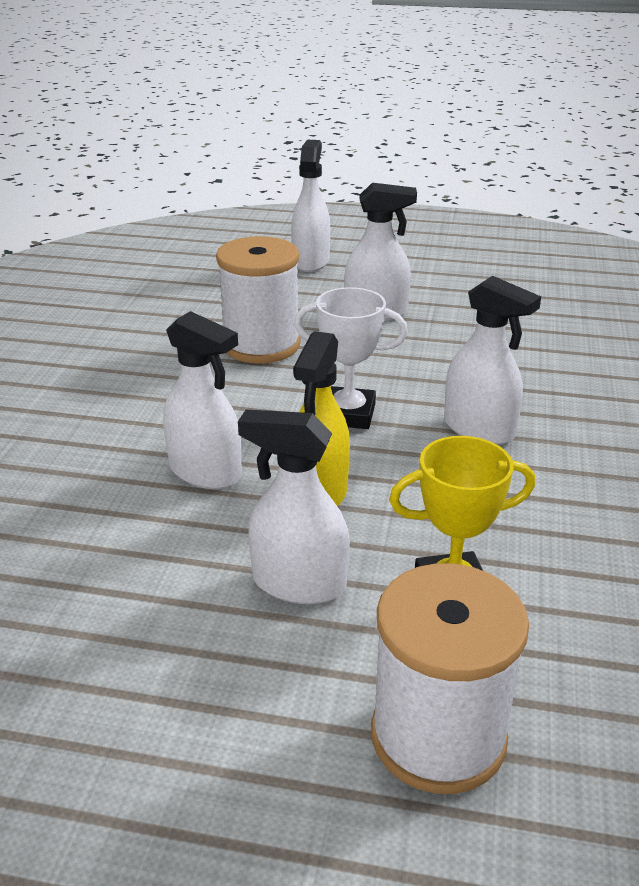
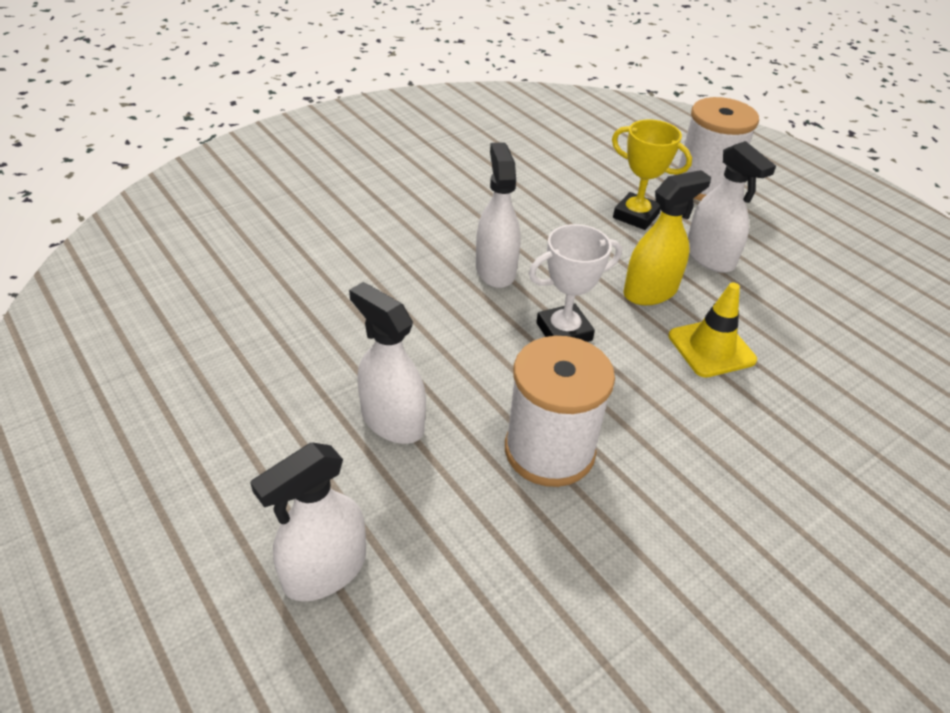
camera: 140 degrees left, 10 degrees up
white spray bottle [163,311,242,489] -> yellow traffic cone [668,283,757,378]
white trophy [294,287,408,429] -> white trophy turned 75 degrees counterclockwise [529,224,622,342]

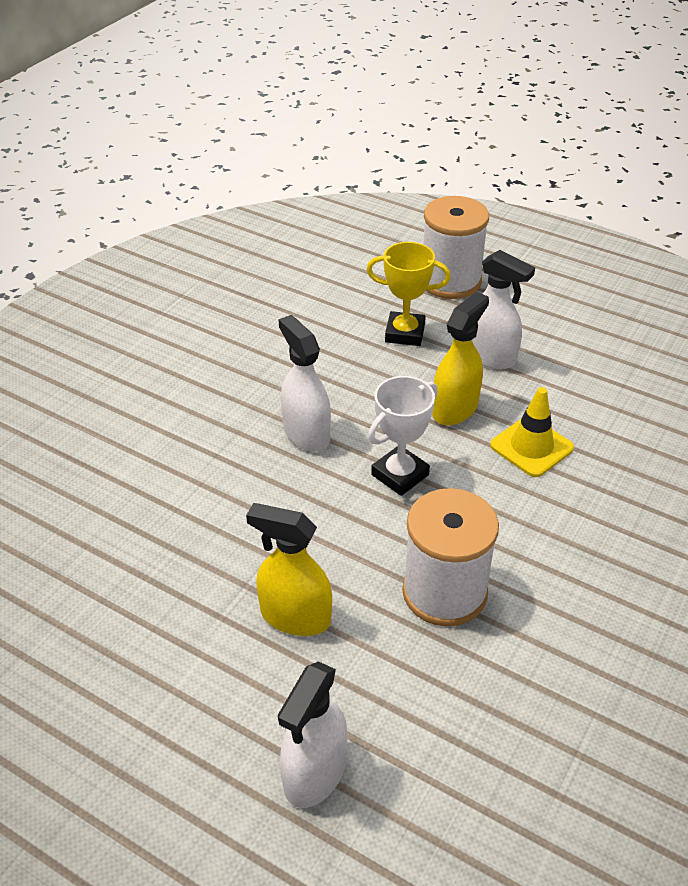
camera: 20 degrees left, 0 degrees up
white spray bottle [349,282,426,444] -> yellow spray bottle [246,503,332,636]

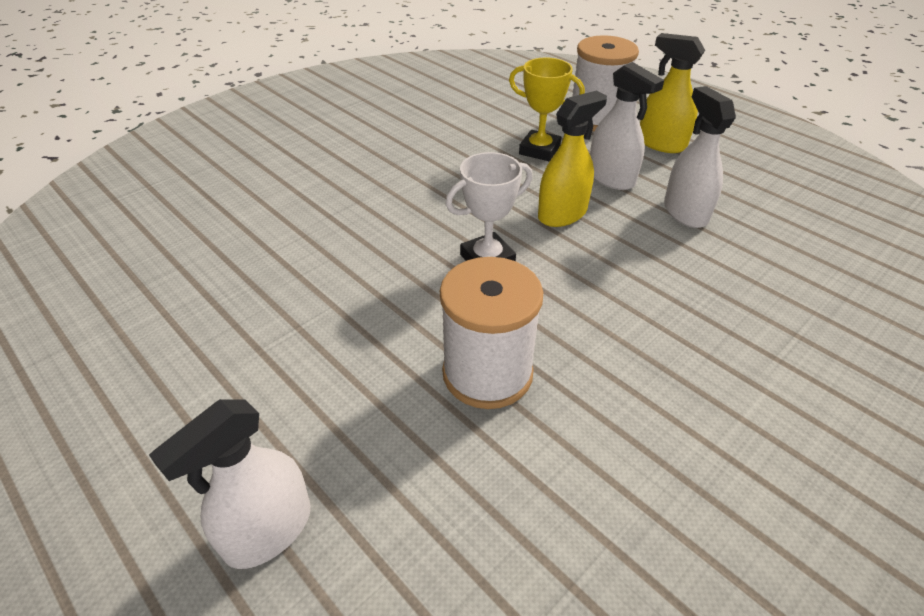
camera: 15 degrees right, 0 degrees up
yellow spray bottle [246,503,332,636] -> yellow spray bottle moved to [640,33,705,153]
white spray bottle [279,315,331,452] -> white spray bottle moved to [664,86,736,228]
yellow traffic cone [490,387,574,477] -> none

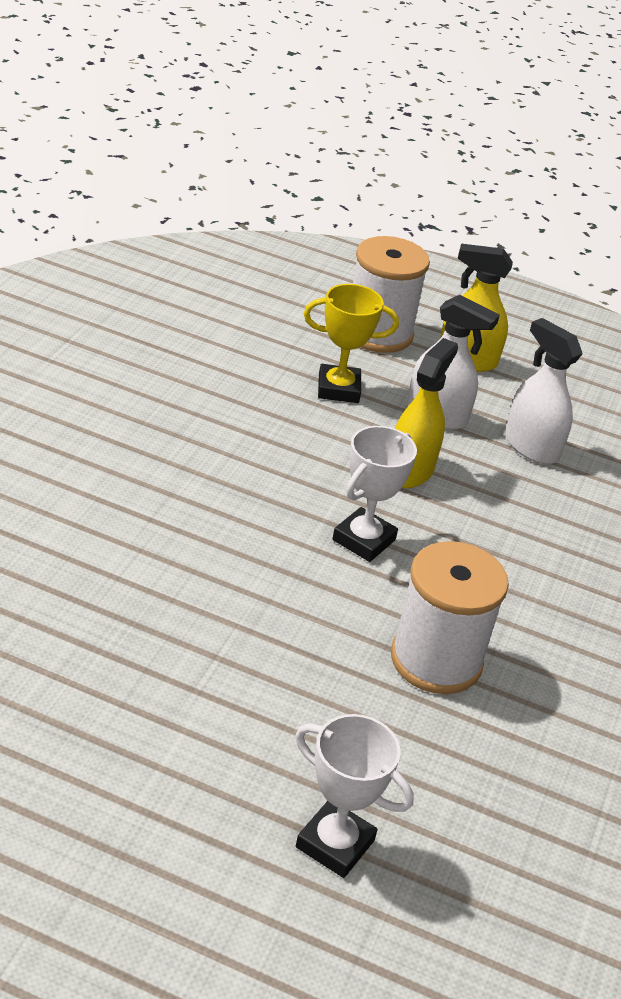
camera: 30 degrees left, 5 degrees down
white spray bottle [149,399,311,569] -> white trophy [295,714,414,878]

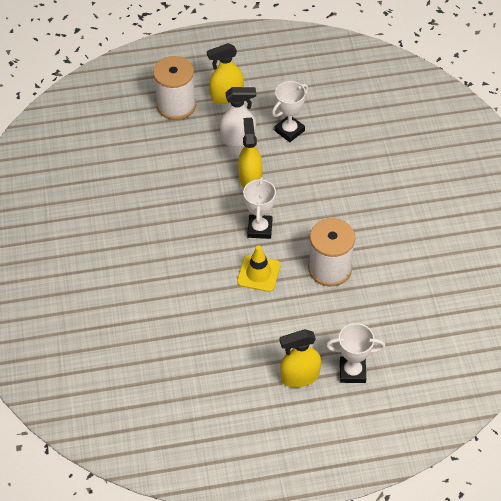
camera: 25 degrees left, 15 degrees up
yellow trophy [304,284,399,403] -> none
white spray bottle [505,318,583,464] -> white trophy [272,81,308,142]
none -> yellow traffic cone [237,245,281,292]
none -> yellow spray bottle [280,329,321,388]

